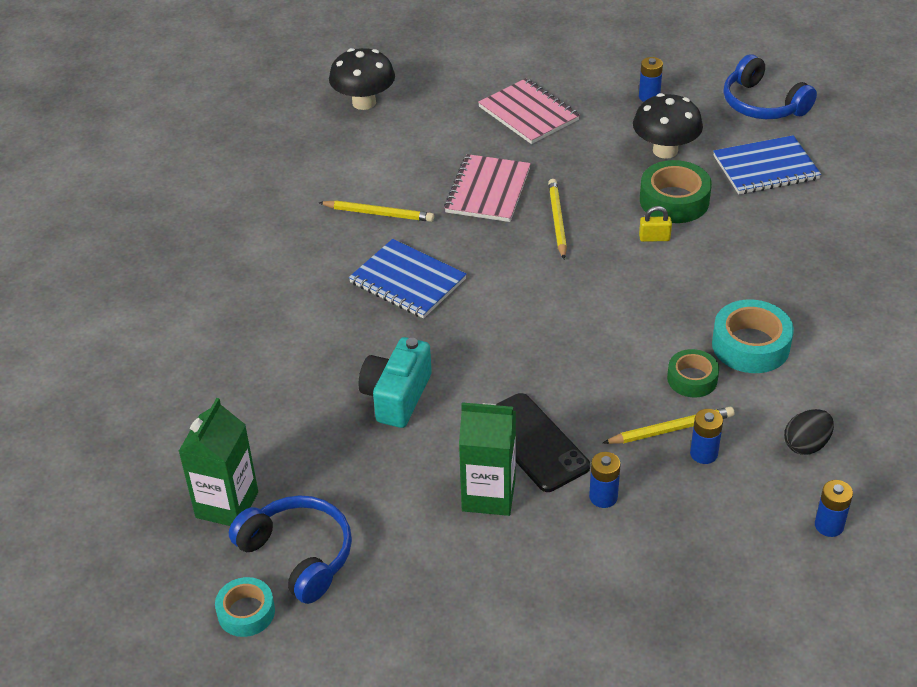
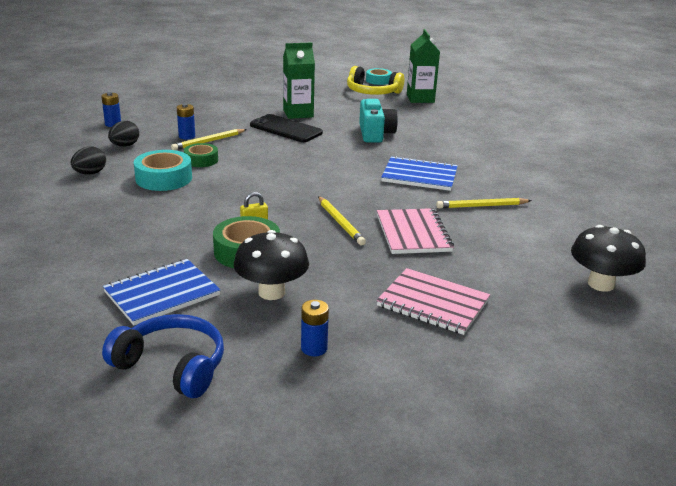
camera: 155 degrees right, 15 degrees down
blue headphones [229,495,352,604] -> yellow headphones [347,66,404,95]
blue battery [589,452,621,508] -> none
none -> black egg [71,146,106,175]

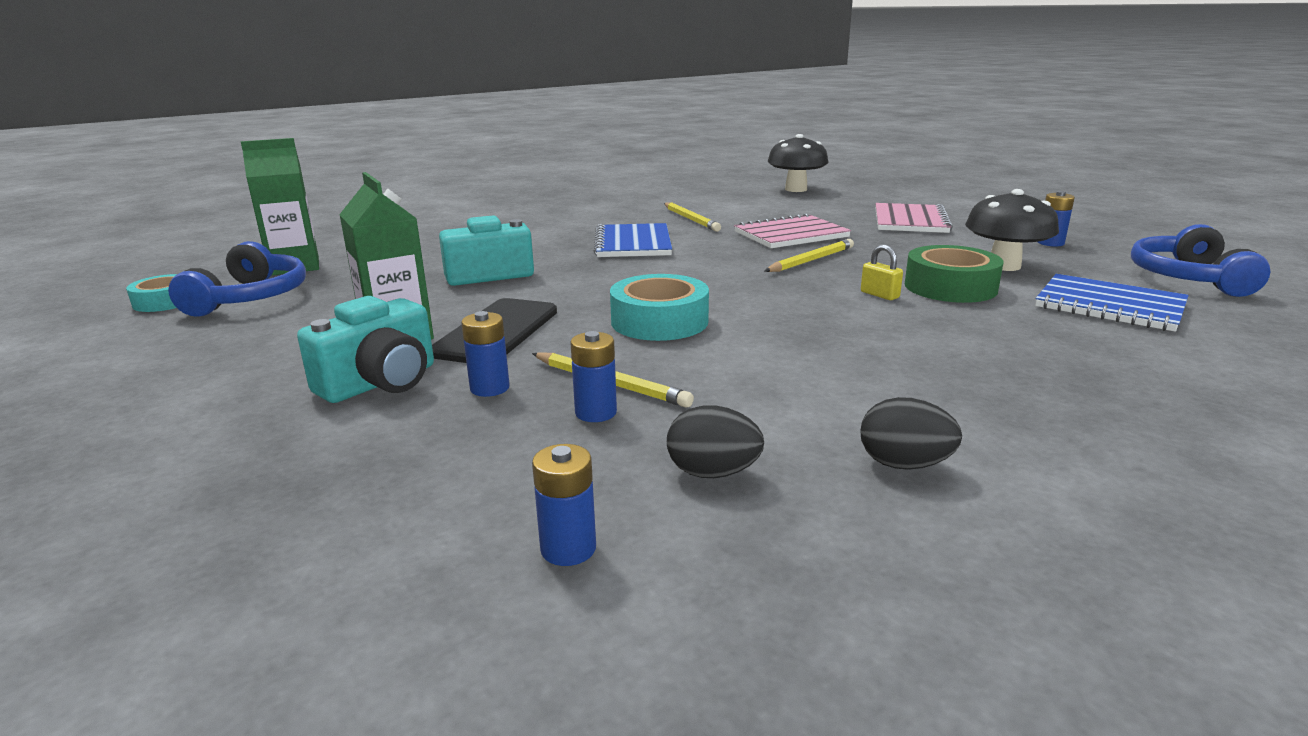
camera: 105 degrees left, 5 degrees down
turquoise tape [134,150,192,191] -> turquoise tape moved to [610,274,709,341]
green tape [184,143,218,167] -> none
yellow headphones [347,66,404,95] -> blue headphones [168,241,306,317]
none -> turquoise camera [297,296,434,403]
none -> blue battery [461,311,510,397]

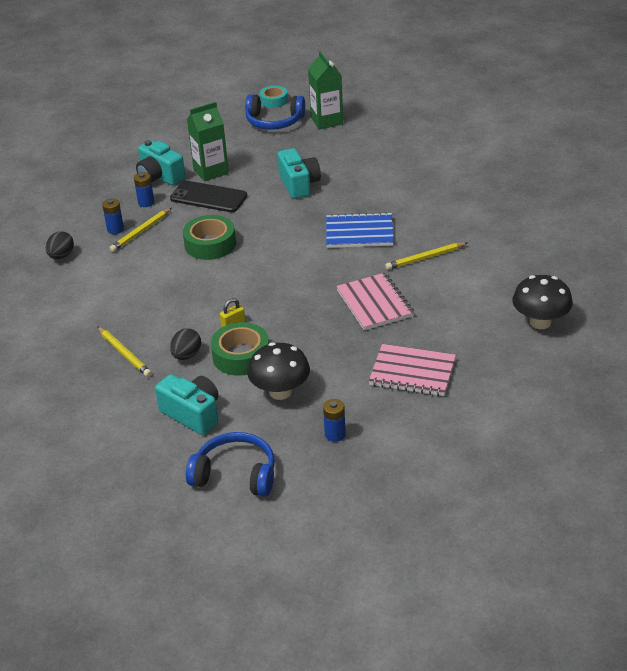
camera: 95 degrees right, 15 degrees up
blue battery [532,444,596,566] -> none
turquoise tape [610,274,709,341] -> green tape [183,215,236,260]
yellow pencil [765,239,854,272] -> yellow pencil moved to [97,326,152,377]
black egg [860,397,962,470] -> black egg moved to [170,328,201,360]
blue notebook [1035,274,1189,332] -> turquoise camera [155,374,219,435]

